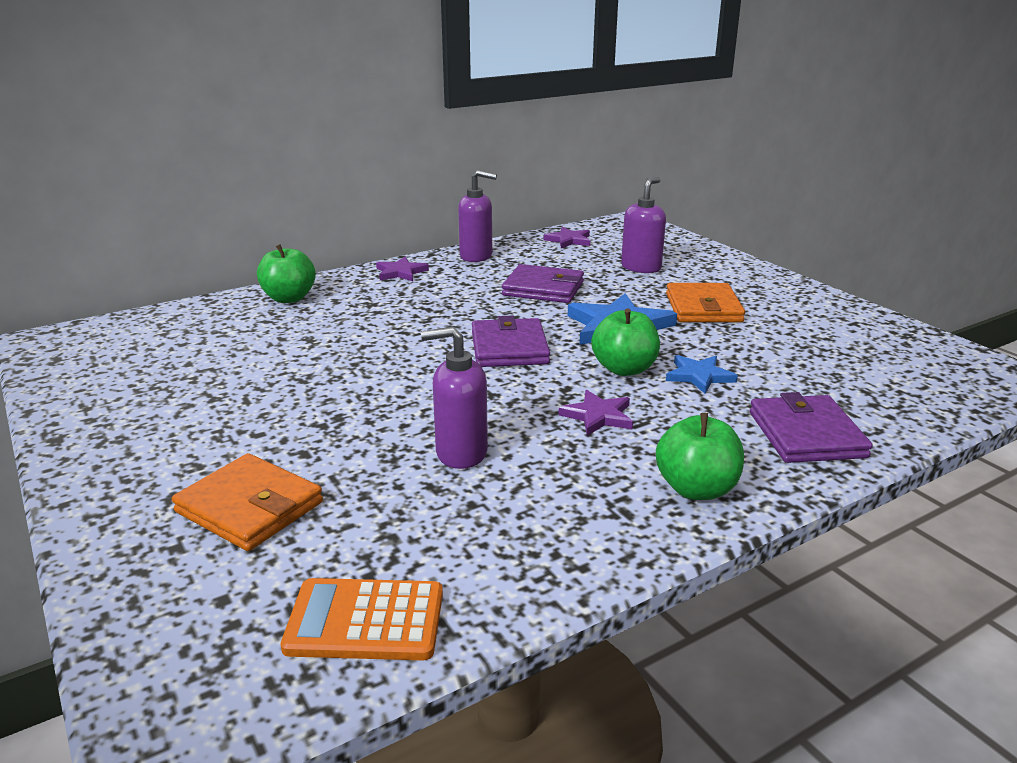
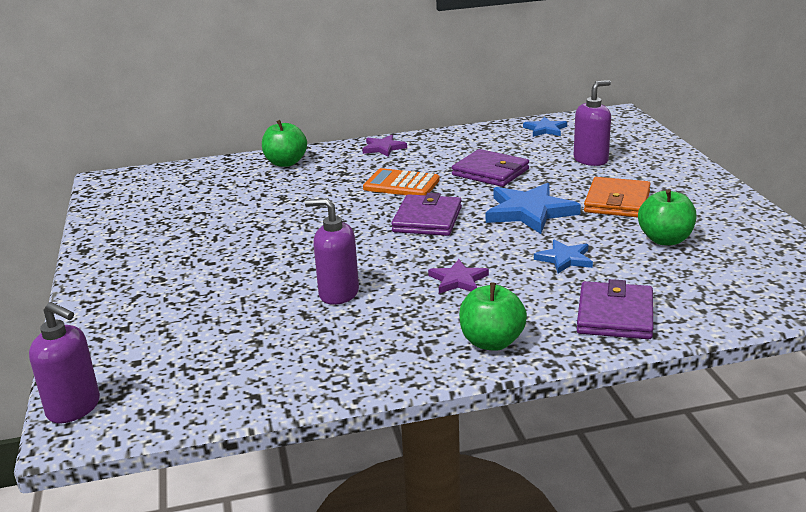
camera: 20 degrees right, 0 degrees up
orange wallet [172,453,323,551] -> none
orange calculator [281,578,443,660] -> orange calculator moved to [363,168,440,195]
purple soap dispenser [458,170,497,262] -> purple soap dispenser moved to [29,302,100,423]
purple star [544,227,590,248] -> blue star [523,116,567,137]
green apple [591,308,660,376] -> green apple moved to [638,189,697,245]

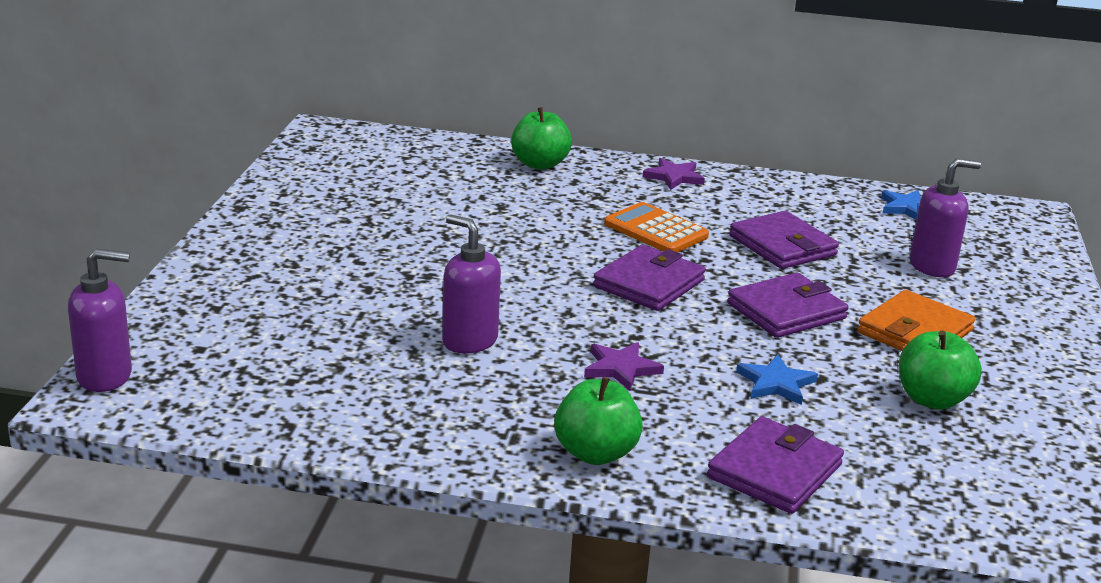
camera: 20 degrees right, 0 degrees up
purple soap dispenser [29,302,100,423] -> purple soap dispenser turned 60 degrees counterclockwise [68,249,132,392]
blue star [486,183,581,234] -> purple wallet [727,272,849,338]

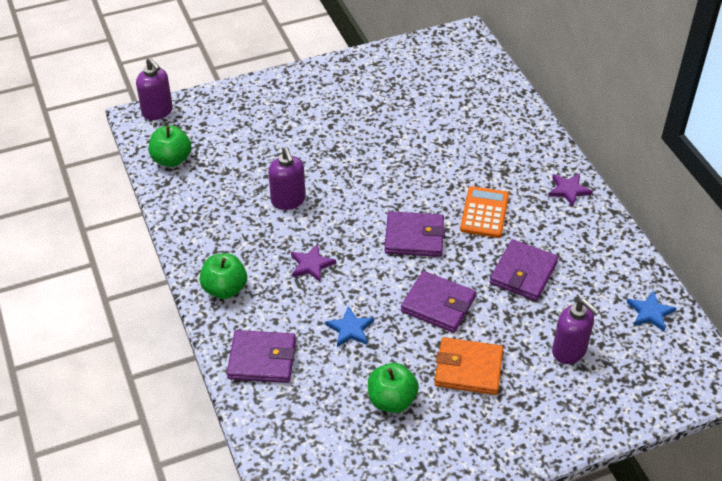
camera: 60 degrees right, 20 degrees up
purple soap dispenser [442,214,501,354] -> purple soap dispenser turned 150 degrees clockwise [268,147,305,210]
green apple [511,107,572,170] -> green apple moved to [149,126,192,167]

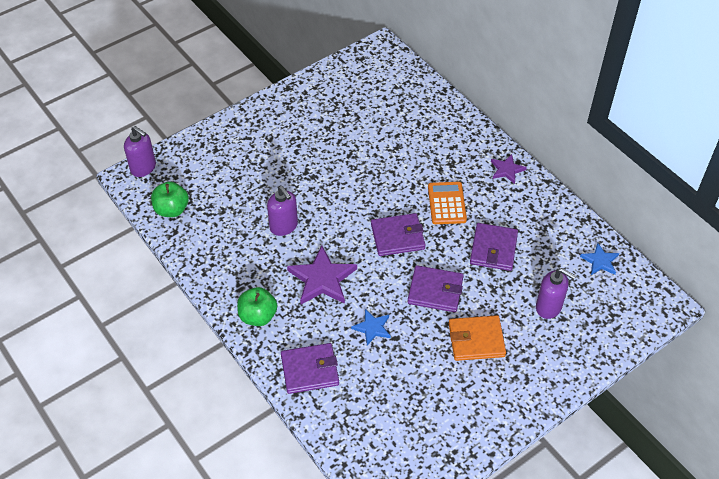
camera: 15 degrees left, 5 degrees up
purple star [291,244,336,282] -> purple star [287,246,357,304], size x1.78
green apple [368,363,419,413] -> none

